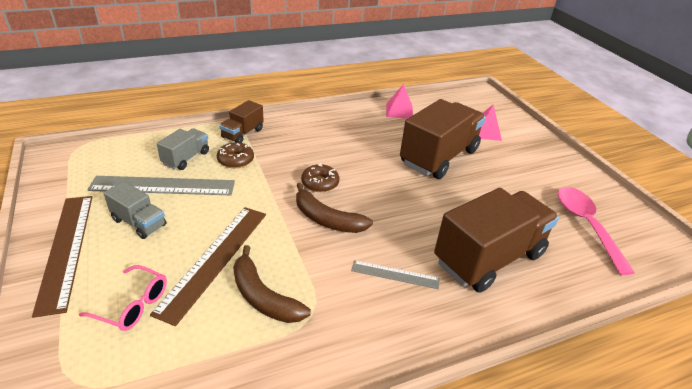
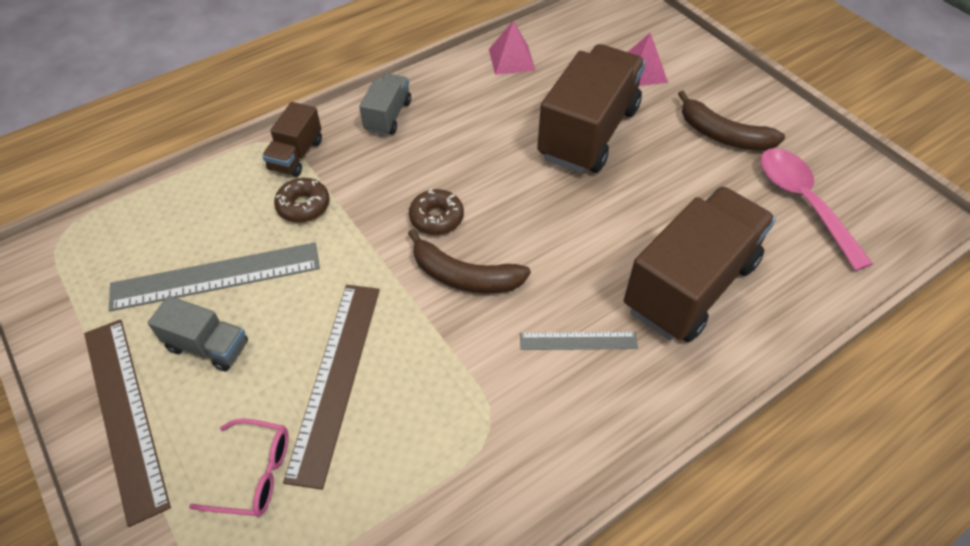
camera: 10 degrees left, 15 degrees up
grey truck [157,128,209,170] -> grey truck moved to [359,73,411,135]
brown banana [233,245,311,323] -> brown banana moved to [678,90,785,151]

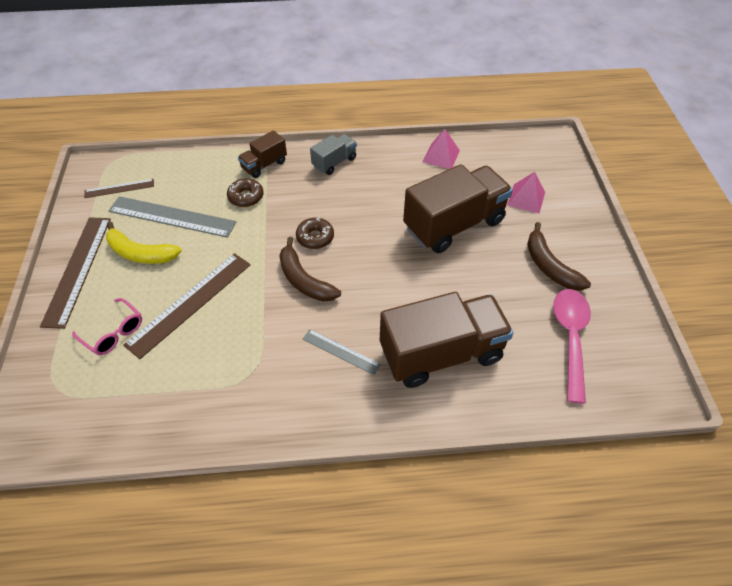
camera: 30 degrees right, 0 degrees up
grey truck [148,296,248,372] -> yellow banana [106,222,182,264]
none -> brown ruler [84,179,154,198]

